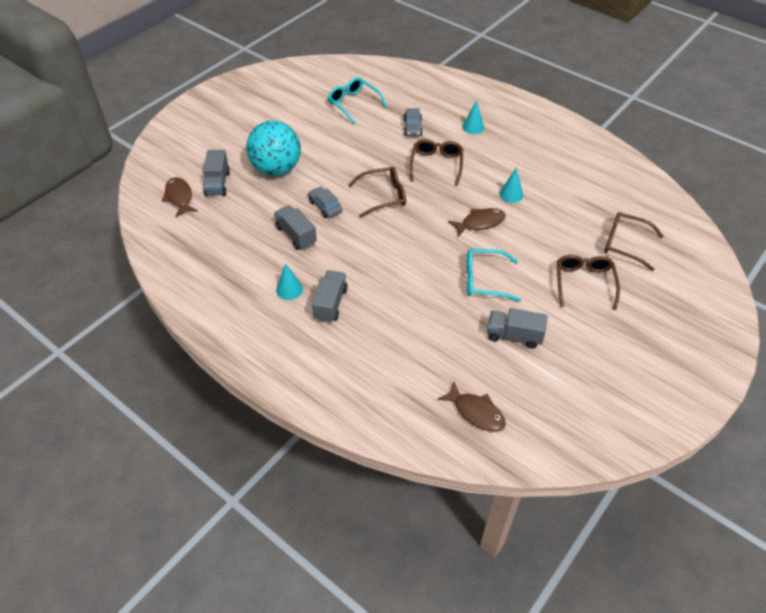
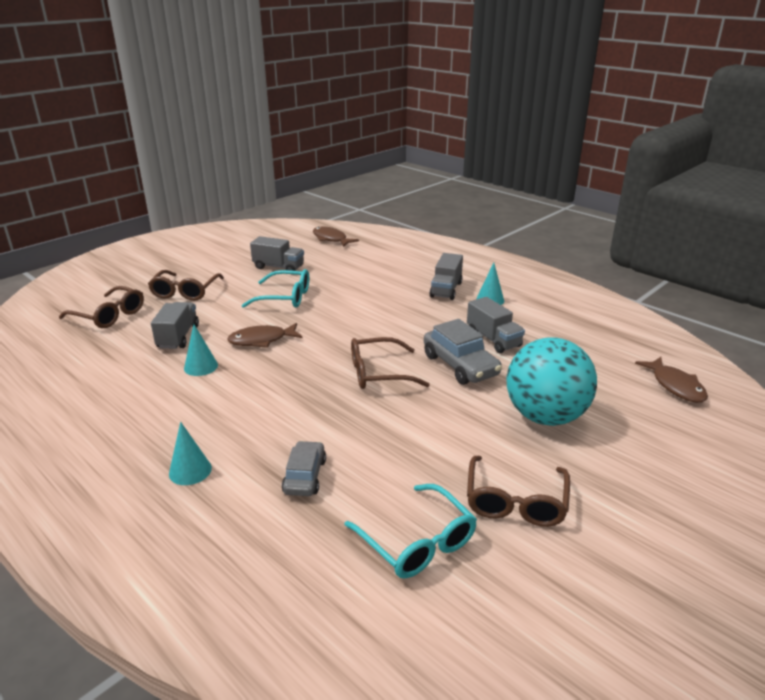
camera: 175 degrees left, 20 degrees down
grey truck [203,150,230,196] -> grey truck moved to [151,302,199,349]
grey car [308,186,343,218] -> grey car [424,319,502,385], size x1.57
brown glasses [409,139,463,186] -> brown glasses moved to [467,456,570,527]

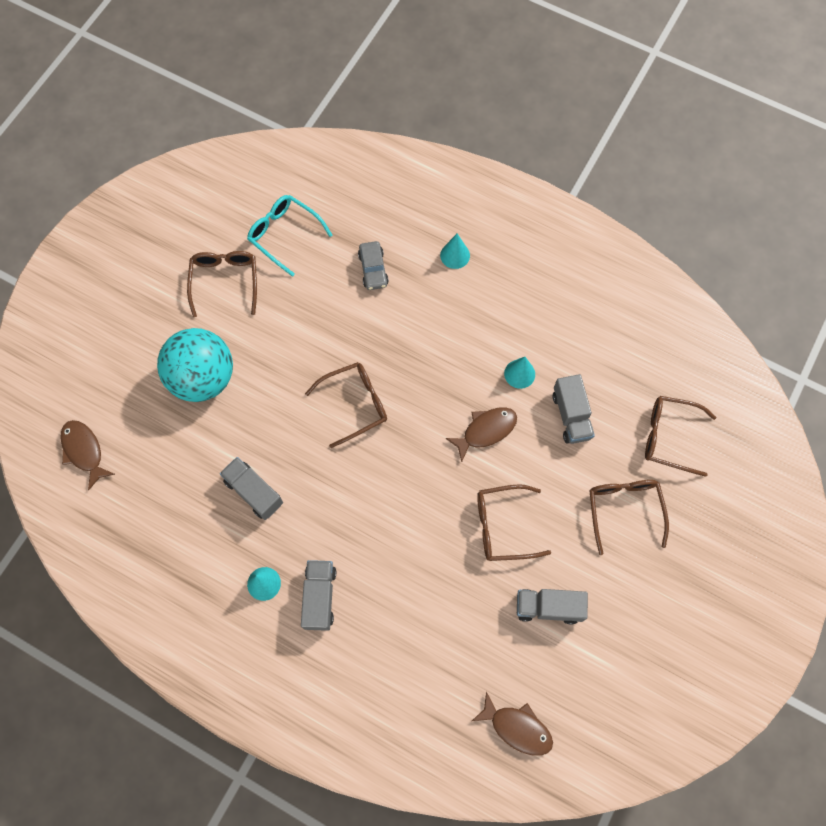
camera: 165 degrees right, 40 degrees up
turquoise glasses [242,269,309,308] -> brown glasses [477,484,551,561]
grey car [424,319,502,385] -> none

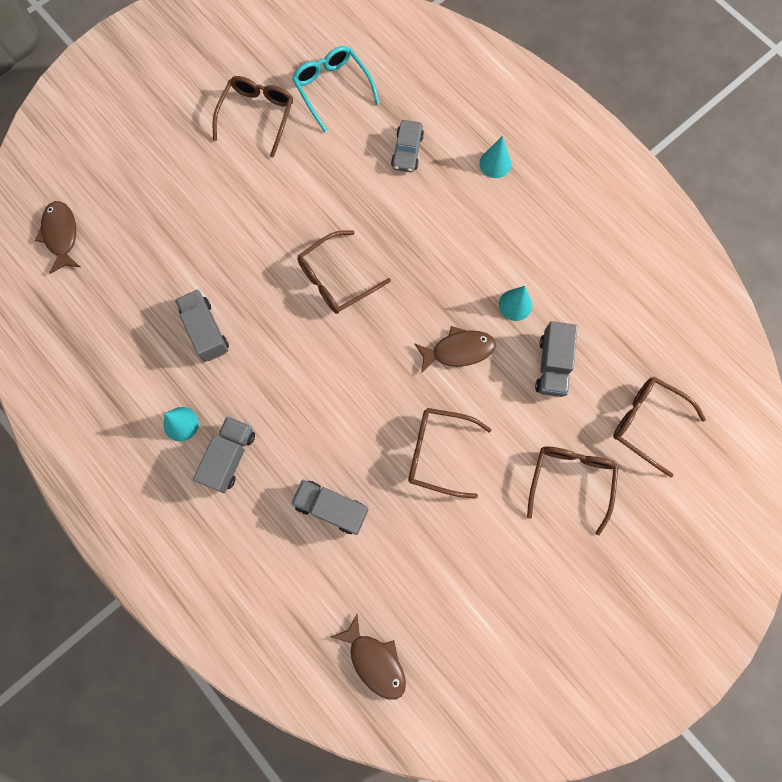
camera: 20 degrees right, 5 degrees up
turquoise ball [157,328,233,402] -> none
brown glasses [305,362,387,448] -> brown glasses turned 150 degrees clockwise [297,230,391,314]
grey truck [517,589,588,624] -> grey truck moved to [291,479,369,535]

